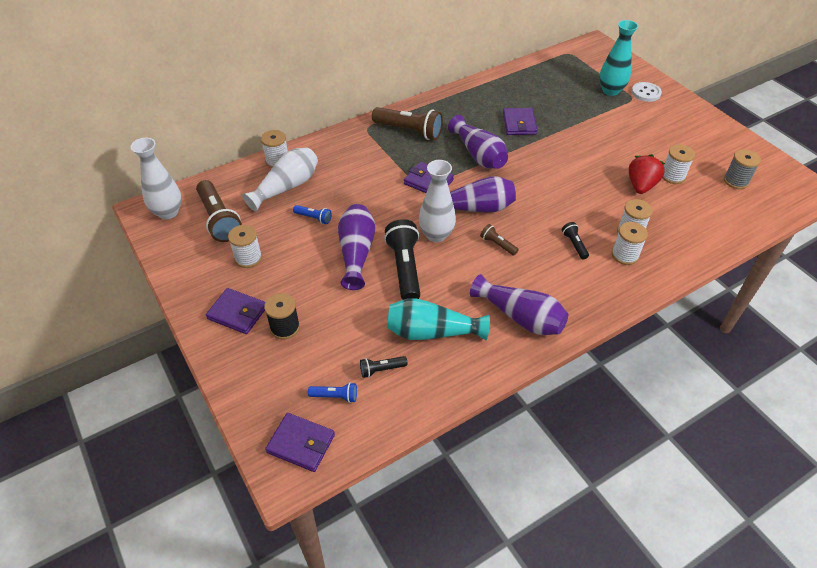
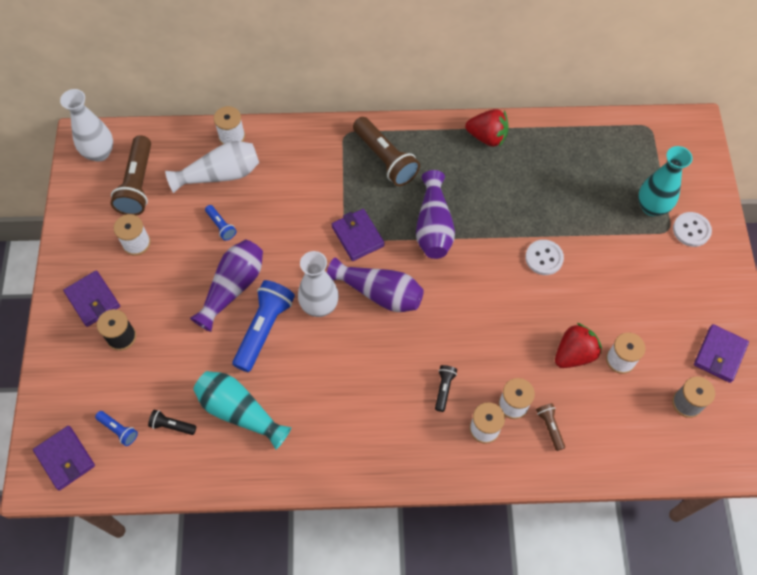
camera: 30 degrees right, 15 degrees up
black flashlight [384,219,420,300] -> blue flashlight [232,280,295,372]
purple vase [470,274,568,335] -> none
brown flashlight [480,224,519,255] -> brown flashlight moved to [536,403,565,451]
purple wallet [503,108,537,135] -> purple wallet moved to [694,324,749,383]
none -> red strawberry [465,109,509,147]
none -> white button [525,240,564,275]

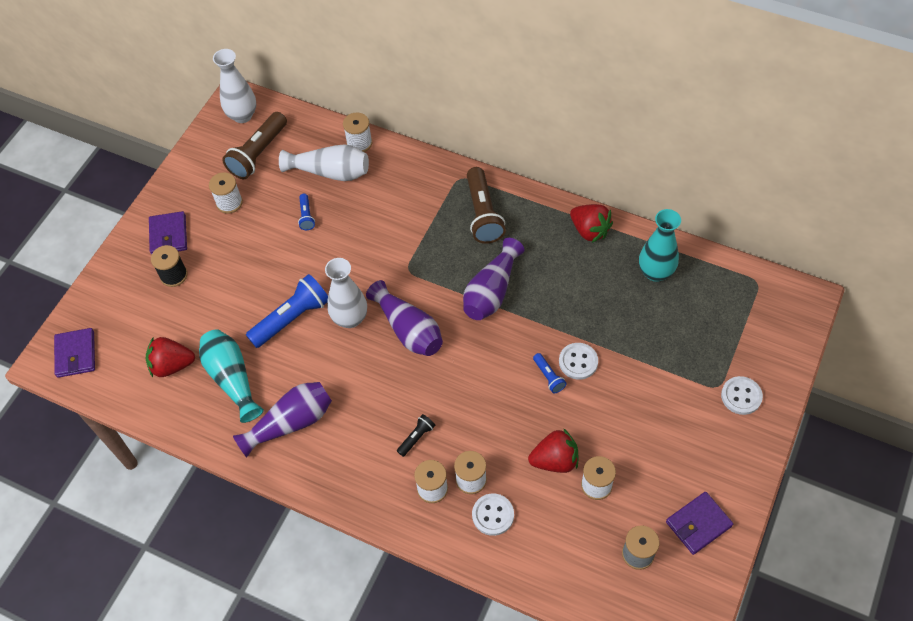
camera: 30 degrees right, 5 degrees down
blue flashlight [95,411,138,446] -> blue flashlight moved to [533,353,567,393]
black flashlight [148,410,196,435] -> red strawberry [146,337,195,377]
purple vase [190,240,263,332] -> purple vase moved to [233,382,332,457]
purple wallet [332,209,385,261] -> none
brown flashlight [536,403,565,451] -> white button [472,494,514,536]
turquoise vase [638,146,693,216] -> turquoise vase moved to [639,209,681,282]

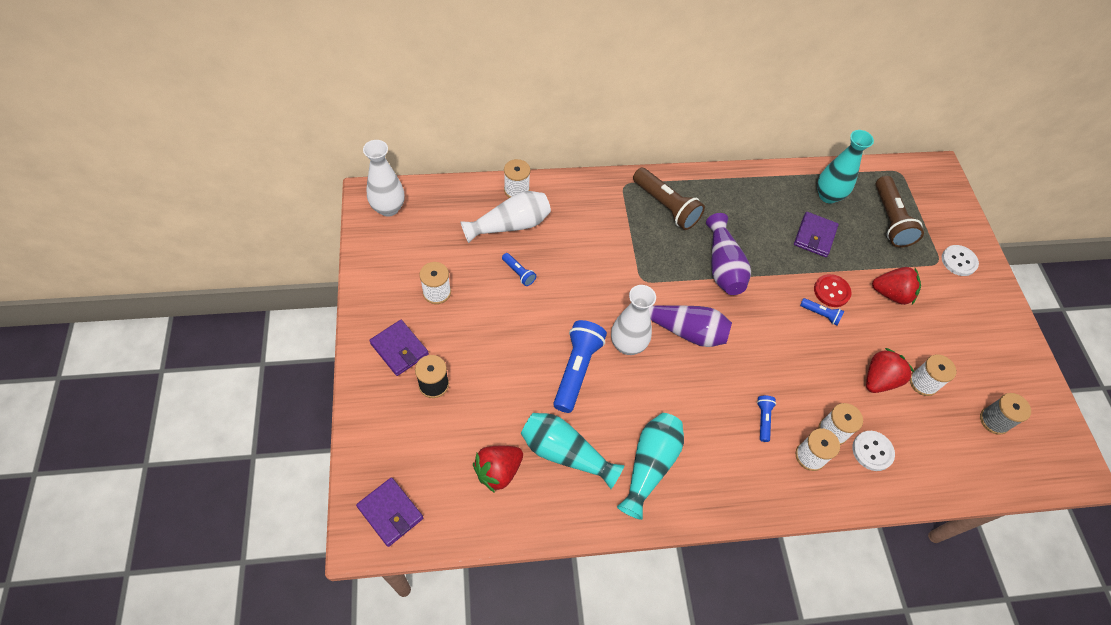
camera: 40 degrees left, 0 degrees up
brown flashlight [222,112,287,179] -> brown flashlight moved to [876,176,924,248]
purple vase [233,382,332,457] -> turquoise vase [617,413,684,520]
black flashlight [397,414,435,457] -> blue flashlight [757,395,776,442]
white button [559,343,598,380] -> red button [814,274,852,307]
red strawberry [570,204,613,243] -> red strawberry moved to [872,267,921,305]
purple wallet [666,492,733,555] -> purple wallet moved to [794,212,839,257]

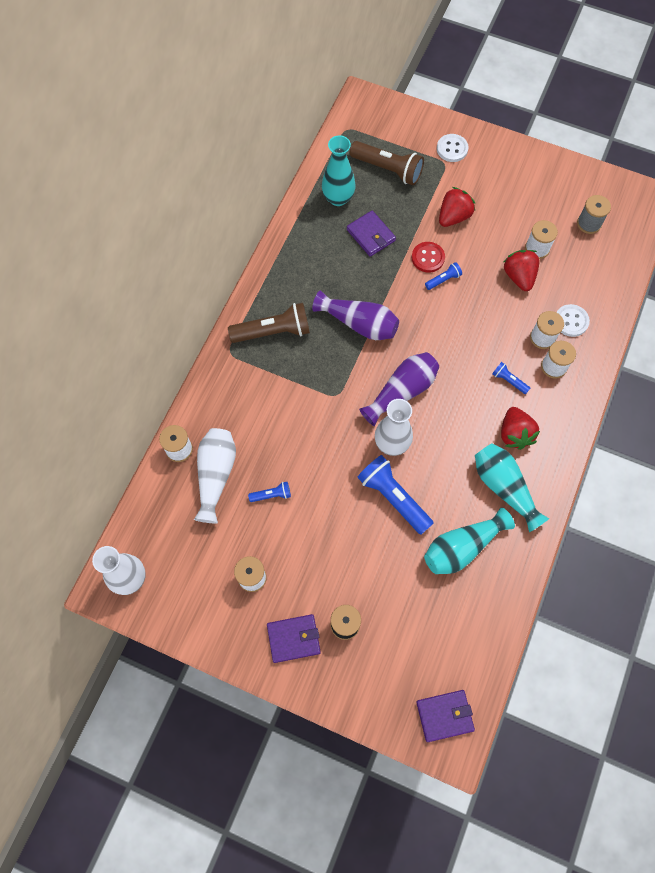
camera: 55 degrees left, 10 degrees up
red strawberry [473,446,523,493] -> red strawberry moved to [501,407,540,450]

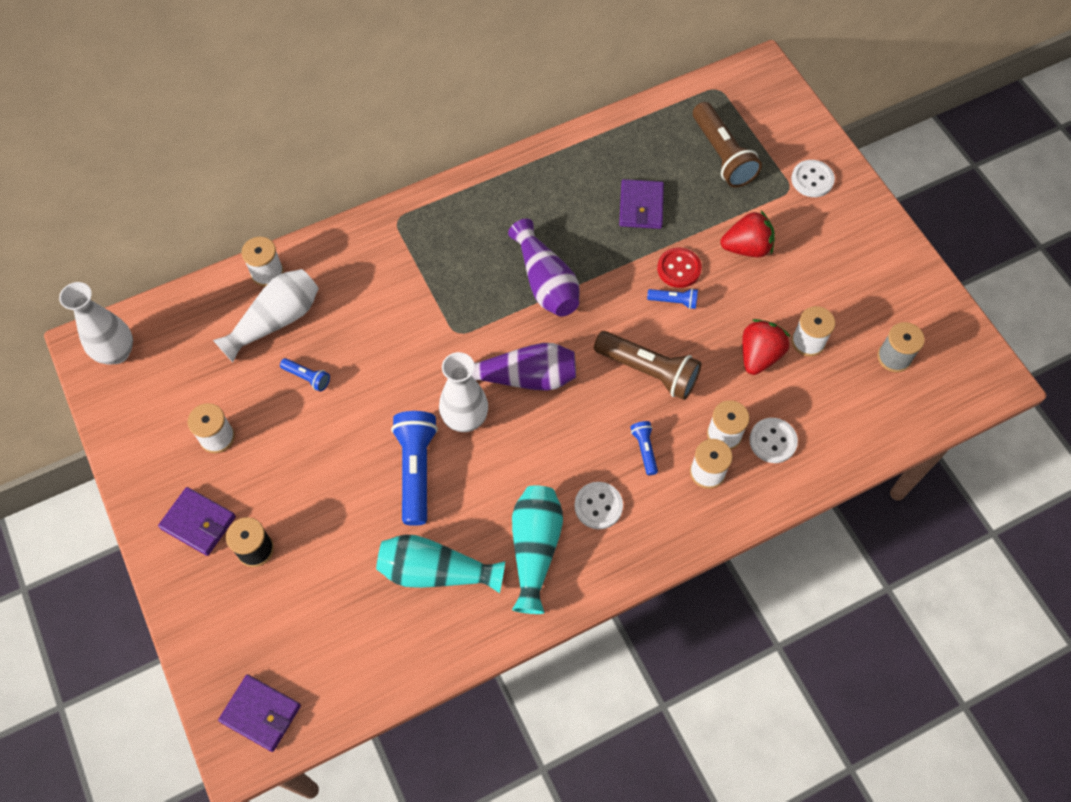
camera: 40 degrees right, 5 degrees down
brown flashlight [228,303,310,343] -> brown flashlight moved to [594,331,701,400]
turquoise vase [322,135,356,206] -> none
red strawberry [501,407,540,450] -> white button [574,482,623,529]

